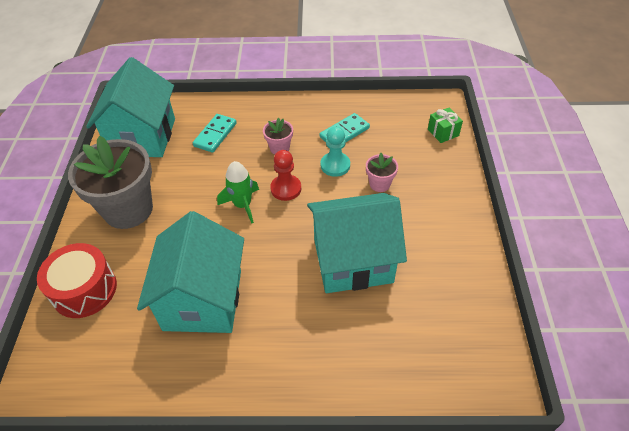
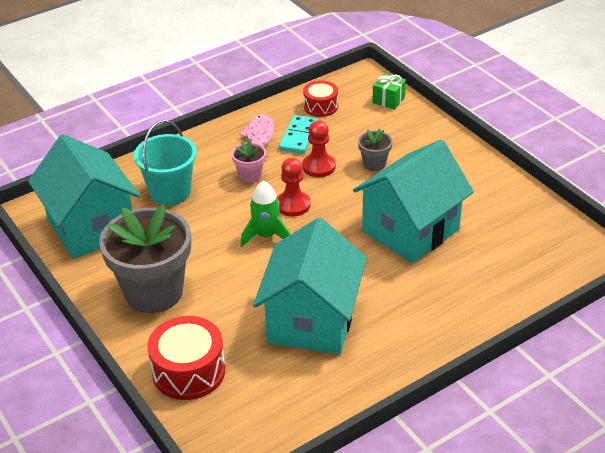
camera: 35 degrees left, 10 degrees down
turquoise house [137,211,244,333] -> turquoise house turned 45 degrees clockwise [253,218,367,354]
turquoise domino [193,114,237,153] -> turquoise bucket [134,120,197,205]
turquoise pawn [321,126,350,177] -> red pawn [302,120,336,177]
pink flower pot [366,153,398,192] -> grey flower pot [358,129,393,171]
none -> pink fish [239,114,275,157]
none -> red drum [303,80,338,117]

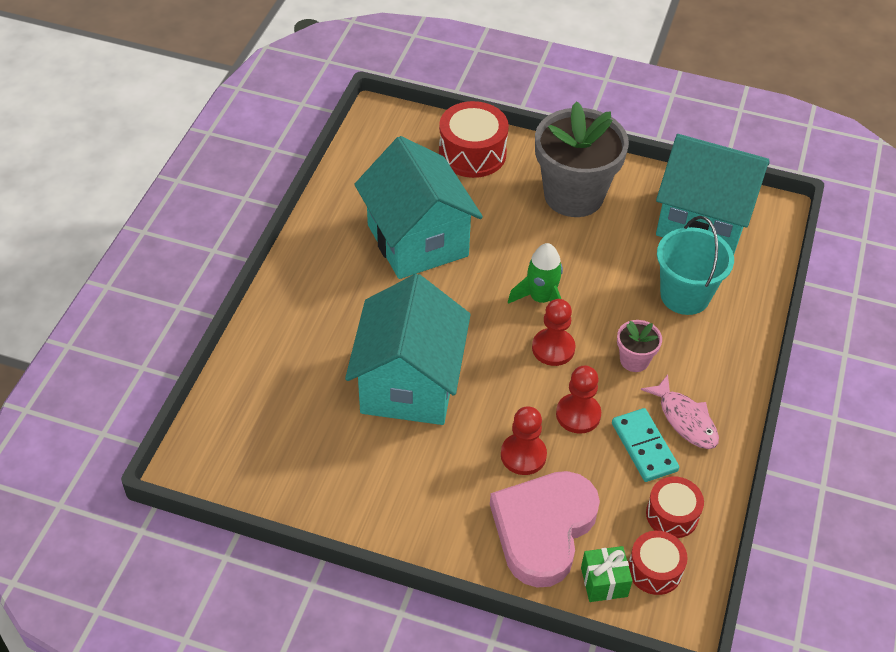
camera: 140 degrees right, 10 degrees up
grey flower pot [358,129,393,171] -> red pawn [501,406,547,475]
none -> pink heart [490,471,600,588]
none -> red drum [628,531,688,595]

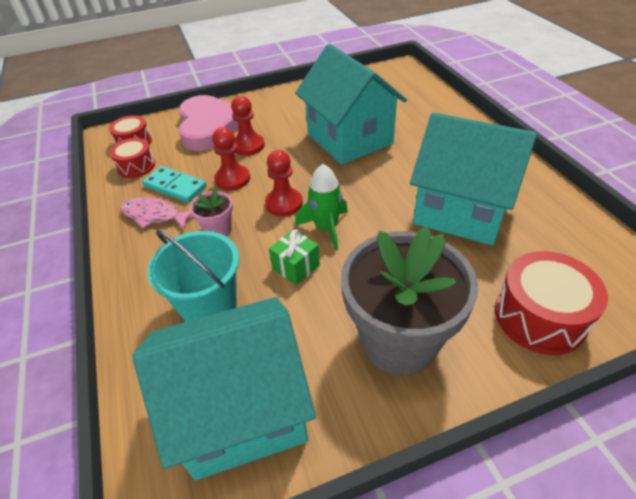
camera: 145 degrees right, 5 degrees down
green gift [581,546,633,602] -> green gift moved to [269,229,320,285]

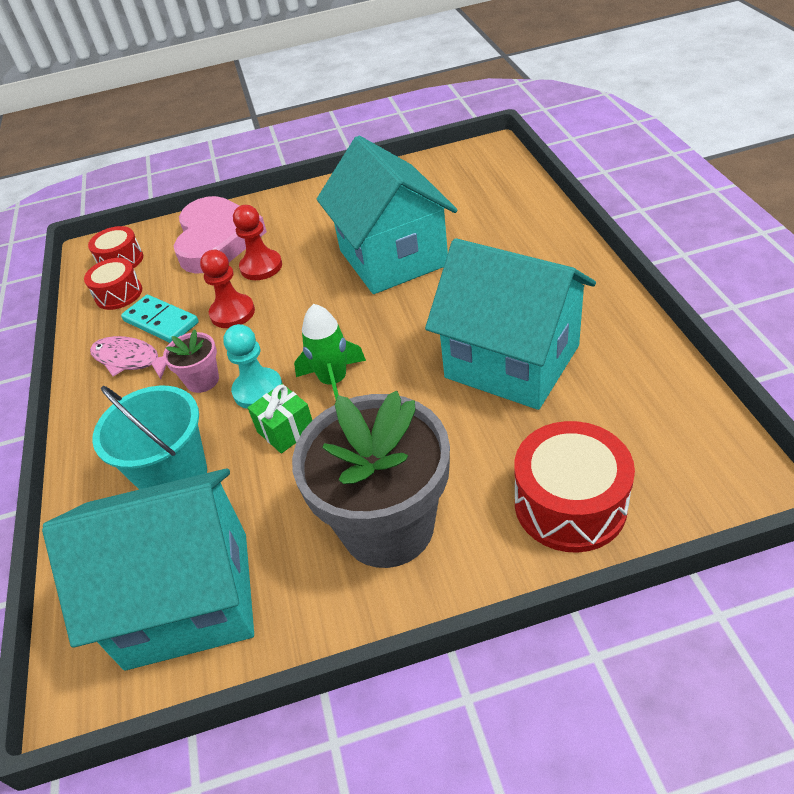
camera: 10 degrees right, 0 degrees up
red pawn [265,150,303,216] -> none
none -> turquoise pawn [223,324,283,409]

